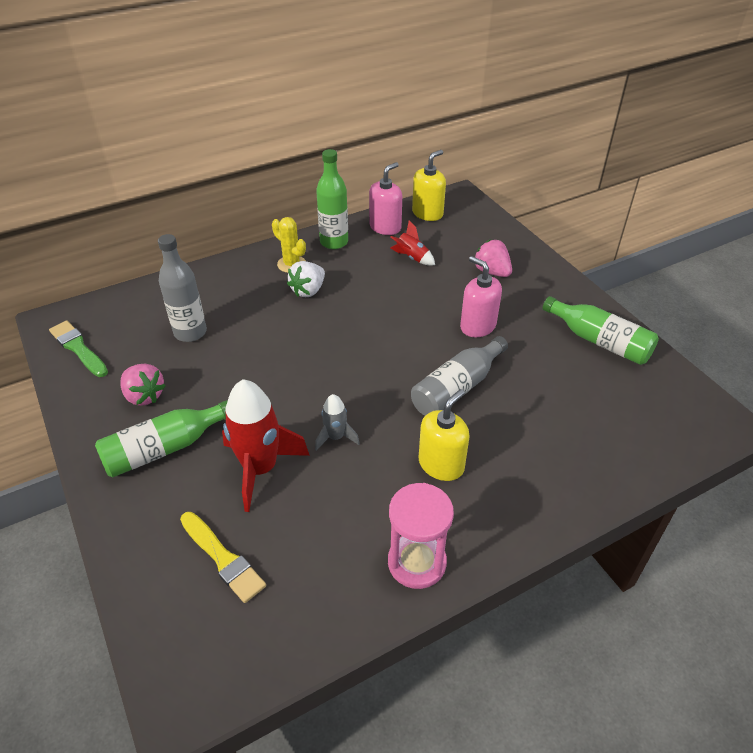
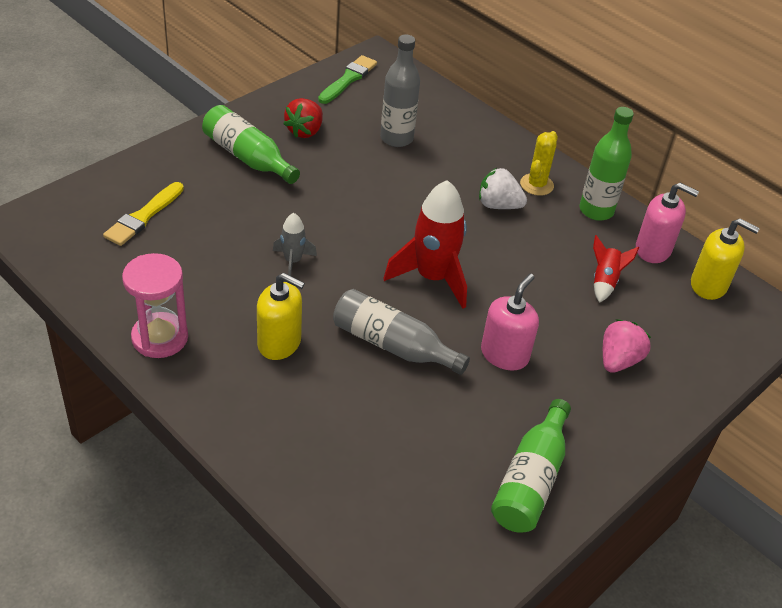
camera: 70 degrees right, 0 degrees up
pink strawberry [120,364,166,406] -> red strawberry [283,98,323,138]
red rocket [222,379,310,512] -> red rocket moved to [384,180,467,309]

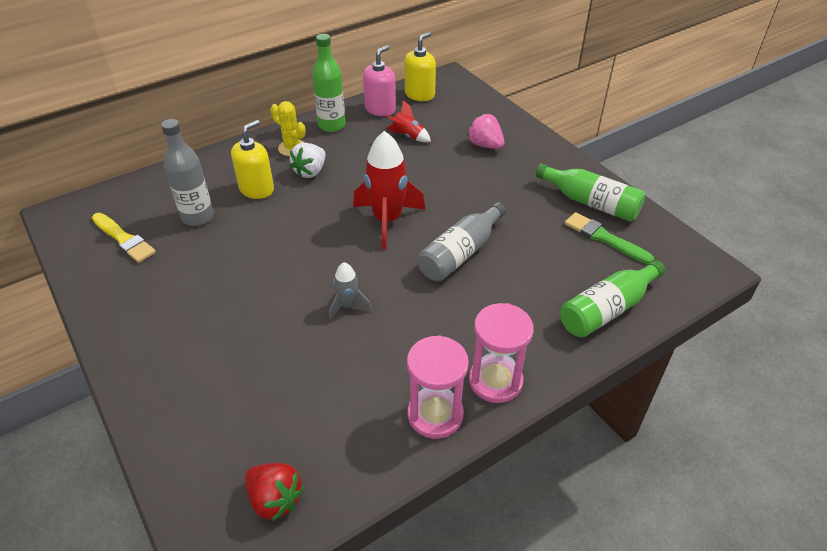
camera: 75 degrees left, 0 degrees up
yellow brush [103,182,184,246] -> yellow brush moved to [92,213,156,263]
green bottle [202,105,300,184] -> green bottle moved to [560,260,665,338]
yellow soap dispenser [257,273,305,360] -> yellow soap dispenser moved to [231,120,274,199]
red strawberry [283,98,323,138] -> red strawberry moved to [245,463,304,521]
green brush [318,55,377,104] -> green brush moved to [565,212,654,264]
pink soap dispenser [481,274,539,370] -> none
none -> pink hourglass [469,303,534,403]

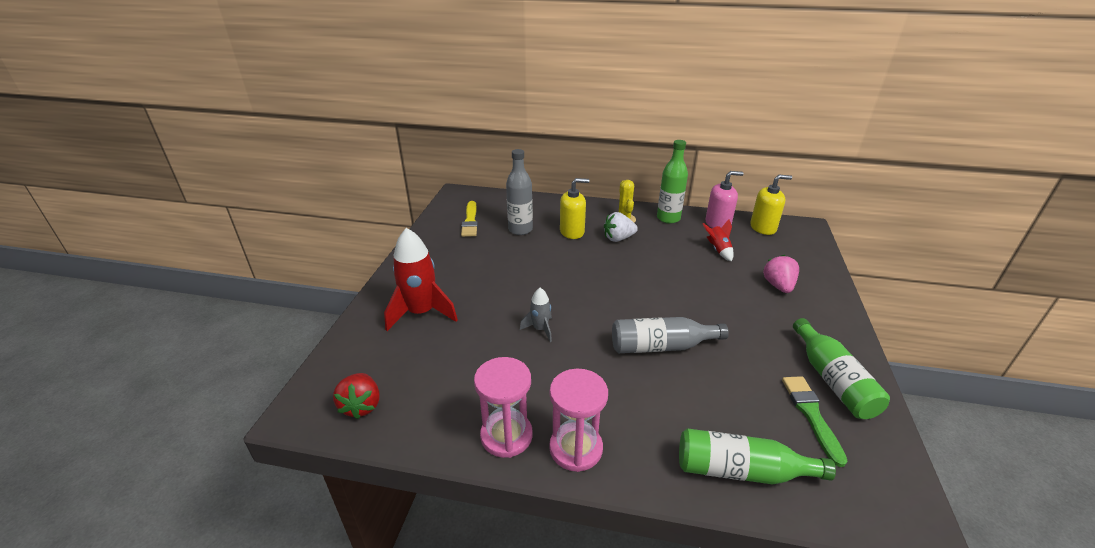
camera: 45 degrees right, 10 degrees down
red rocket [353,131,425,249] -> red rocket moved to [384,228,458,331]

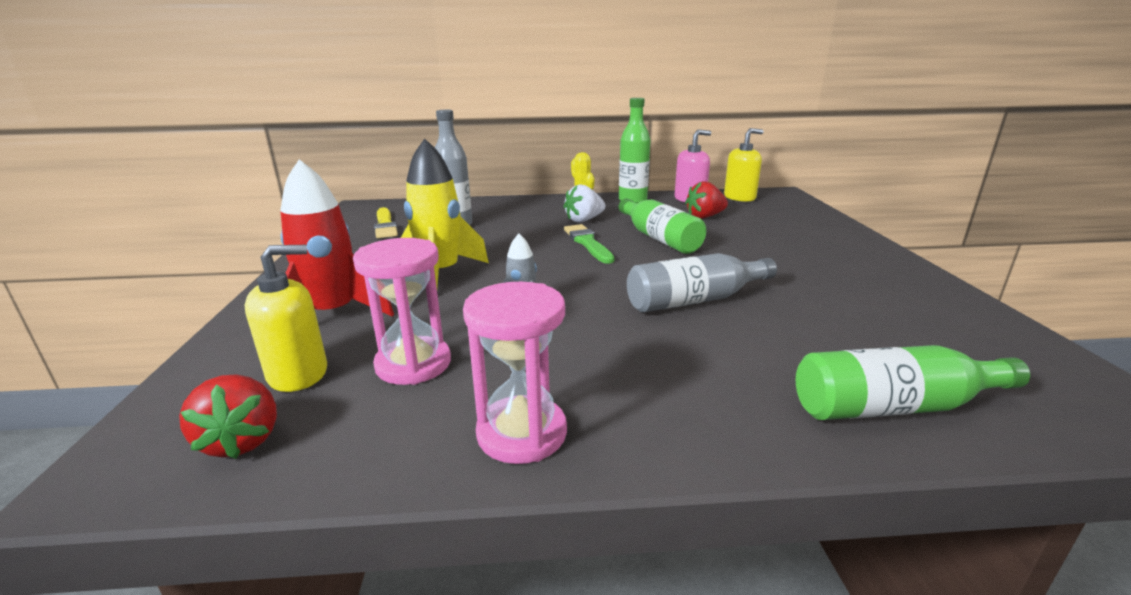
camera: 15 degrees left, 10 degrees down
pink hourglass [549,369,608,472] -> pink hourglass moved to [353,238,451,385]
yellow soap dispenser [560,178,589,239] -> yellow soap dispenser moved to [245,245,327,392]
red rocket [702,219,734,261] -> red strawberry [685,181,728,219]
pink strawberry [763,255,799,293] -> none
green brush [782,376,847,467] -> green brush moved to [564,224,614,264]
green bottle [793,318,890,419] -> green bottle moved to [619,198,706,254]
none -> yellow rocket [401,139,489,287]

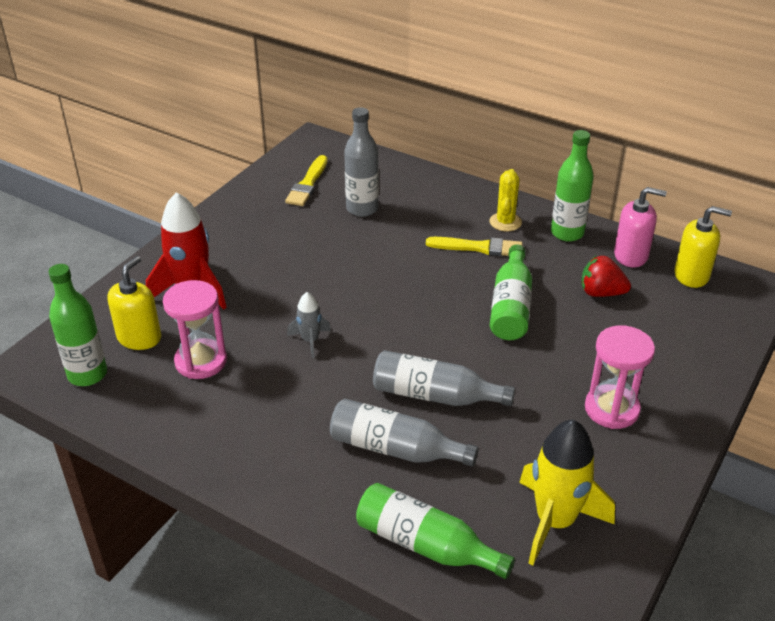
camera: 35 degrees right, 15 degrees up
red strawberry [179,374,277,459] -> green bottle [49,264,107,386]
yellow soap dispenser [245,245,327,392] -> yellow soap dispenser turned 75 degrees counterclockwise [107,256,161,350]
yellow rocket [401,139,489,287] -> yellow rocket moved to [519,419,615,565]
pink hourglass [463,282,567,464] -> pink hourglass moved to [585,325,655,429]
white strawberry [563,184,605,222] -> yellow brush [426,237,523,256]
green brush [564,224,614,264] -> none
none -> grey bottle [330,399,479,467]

